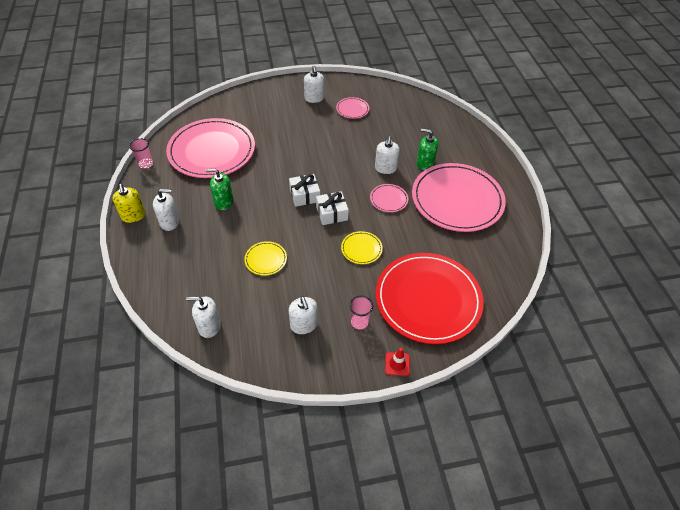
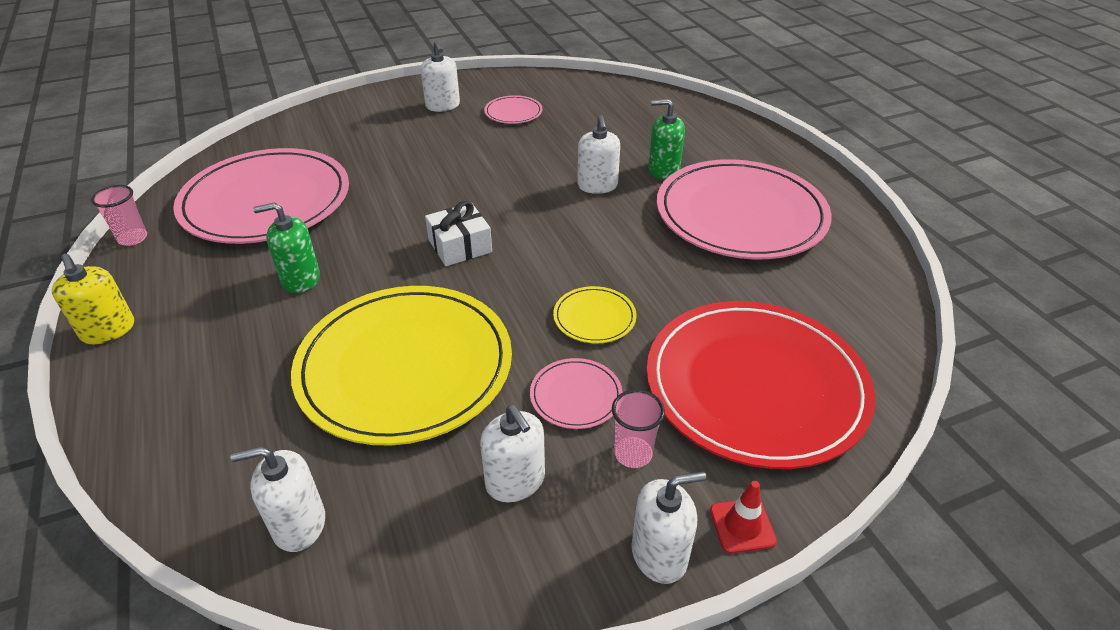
camera: 10 degrees left, 10 degrees down
white soap dispenser [153,189,180,231] -> white soap dispenser moved to [631,471,706,584]
yellow plate [244,241,287,276] -> yellow plate [291,286,512,446], size x2.41
white gift [316,191,349,225] -> none
pink plate [370,184,408,212] -> pink plate moved to [530,358,623,429]

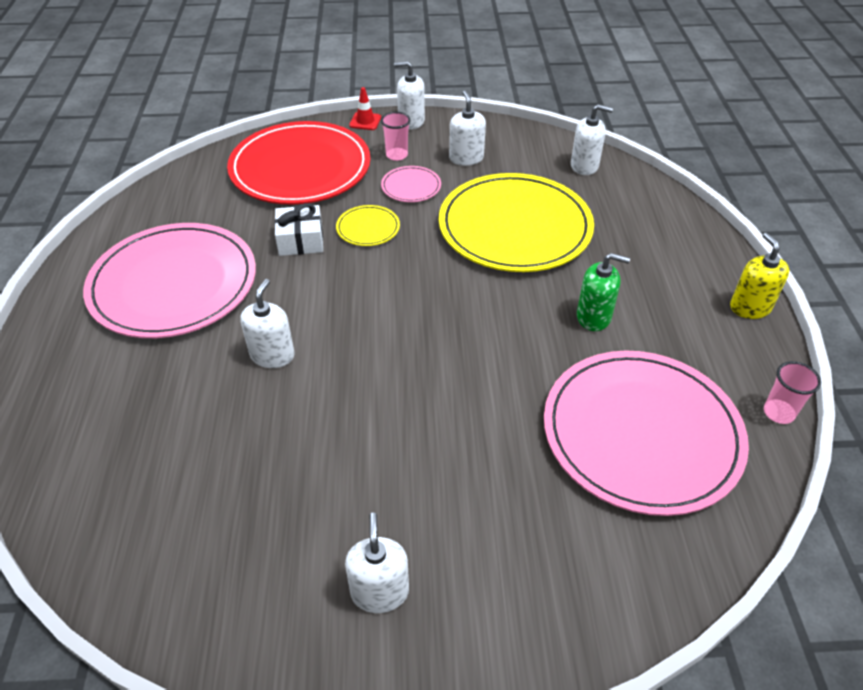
camera: 160 degrees left, 5 degrees up
white gift [425,201,492,266] -> white gift moved to [274,203,323,256]
pink plate [484,95,543,124] -> none
green soap dispenser [648,99,685,180] -> none

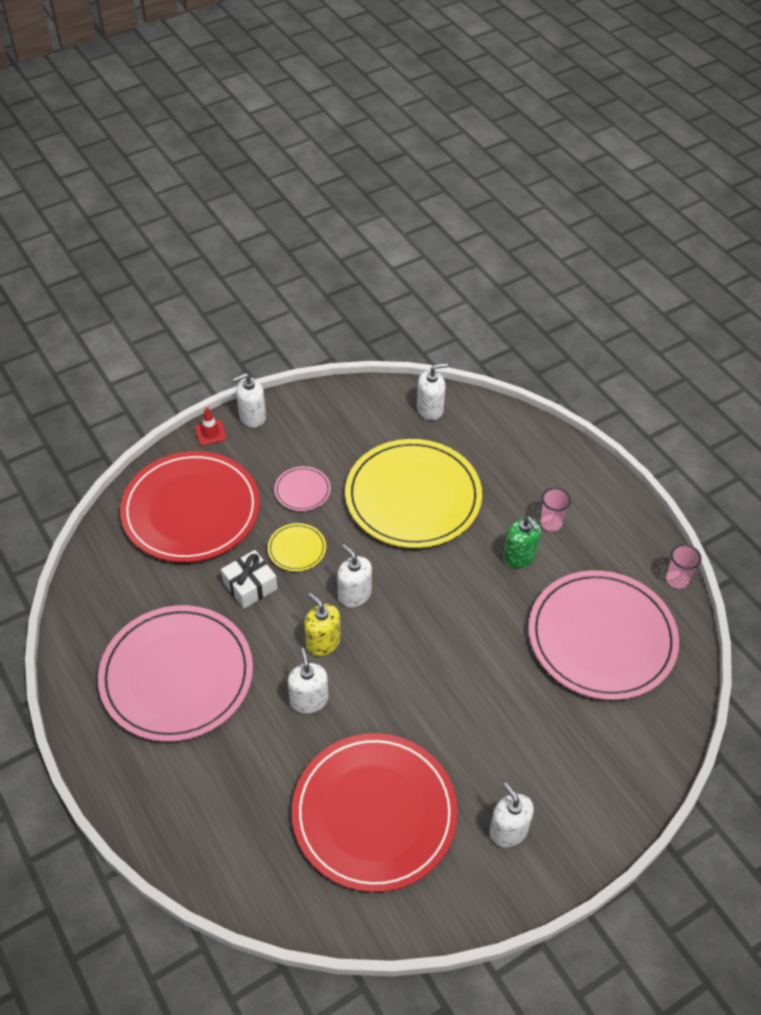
camera: 30 degrees left, 5 degrees up
pink cup [381,112,410,161] -> pink cup moved to [540,487,571,531]
white soap dispenser [449,90,486,166] -> white soap dispenser moved to [337,544,372,607]
green soap dispenser [577,253,630,331] -> green soap dispenser turned 75 degrees clockwise [503,516,541,568]
yellow soap dispenser [730,233,789,319] -> yellow soap dispenser moved to [304,593,341,656]
none -> red plate [292,733,458,892]

